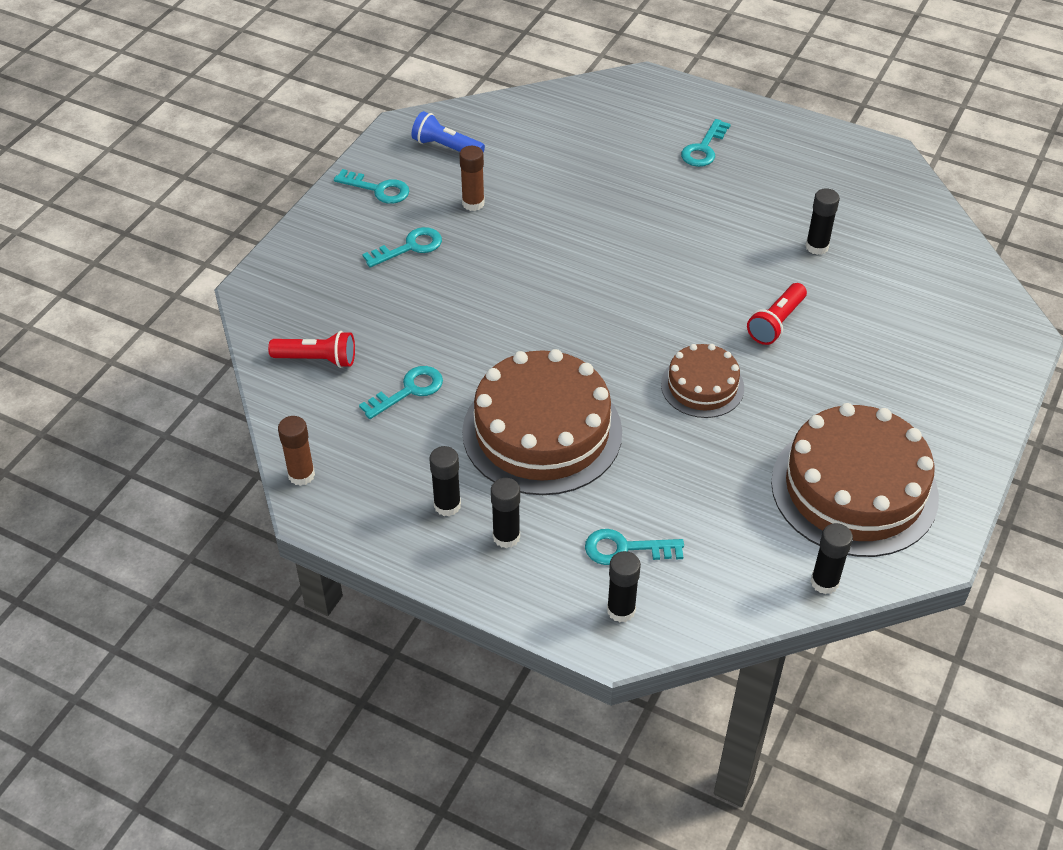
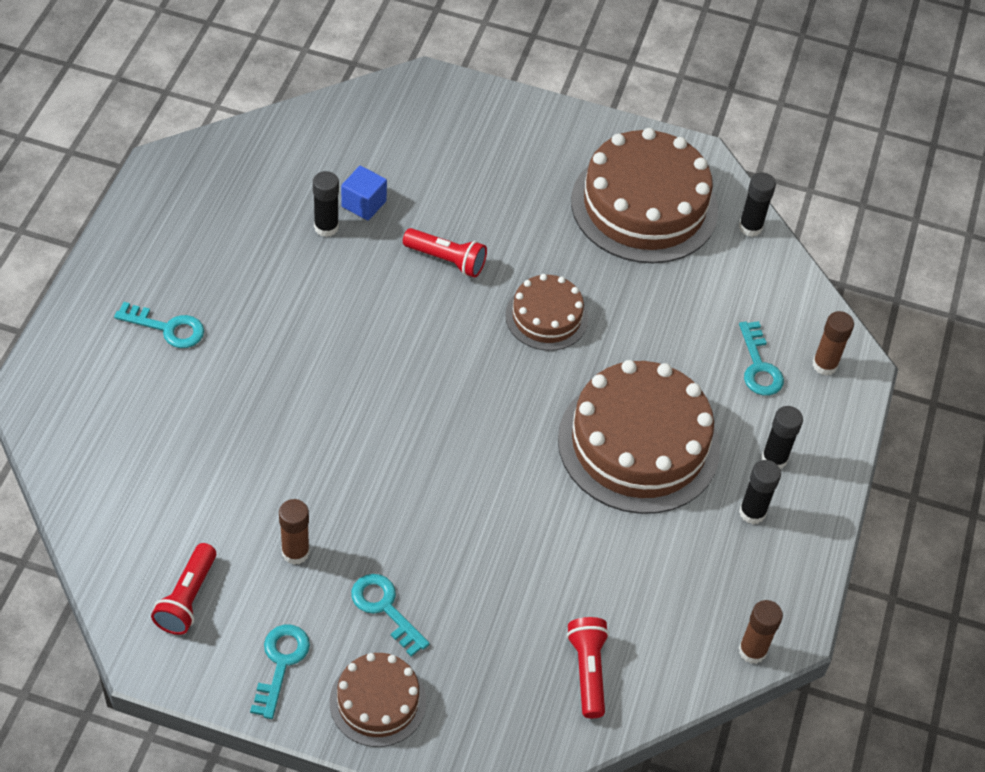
camera: 105 degrees left, 5 degrees up
turquoise key [359,366,443,419] -> none
blue flashlight [411,111,485,152] -> red flashlight [151,543,216,635]
black glue stick [607,551,641,622] -> brown glue stick [813,311,854,376]
none -> brown cake [330,653,426,747]
none -> blue cube [341,166,387,220]

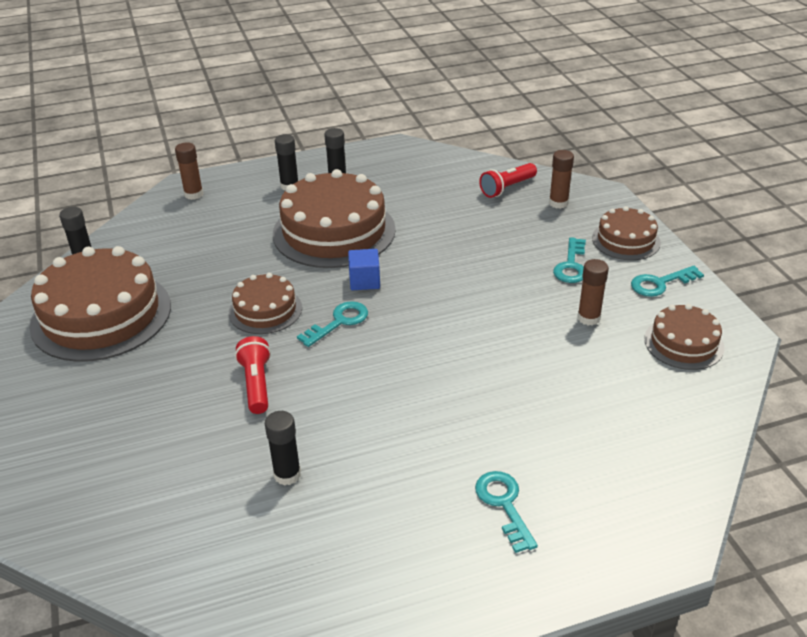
camera: 120 degrees left, 15 degrees down
red flashlight [151,543,216,635] -> brown cake [644,304,724,370]
blue cube [341,166,387,220] -> blue cube moved to [348,249,380,290]
turquoise key [739,321,784,395] -> turquoise key moved to [297,301,368,347]
brown glue stick [739,600,783,664] -> brown glue stick moved to [549,150,574,209]

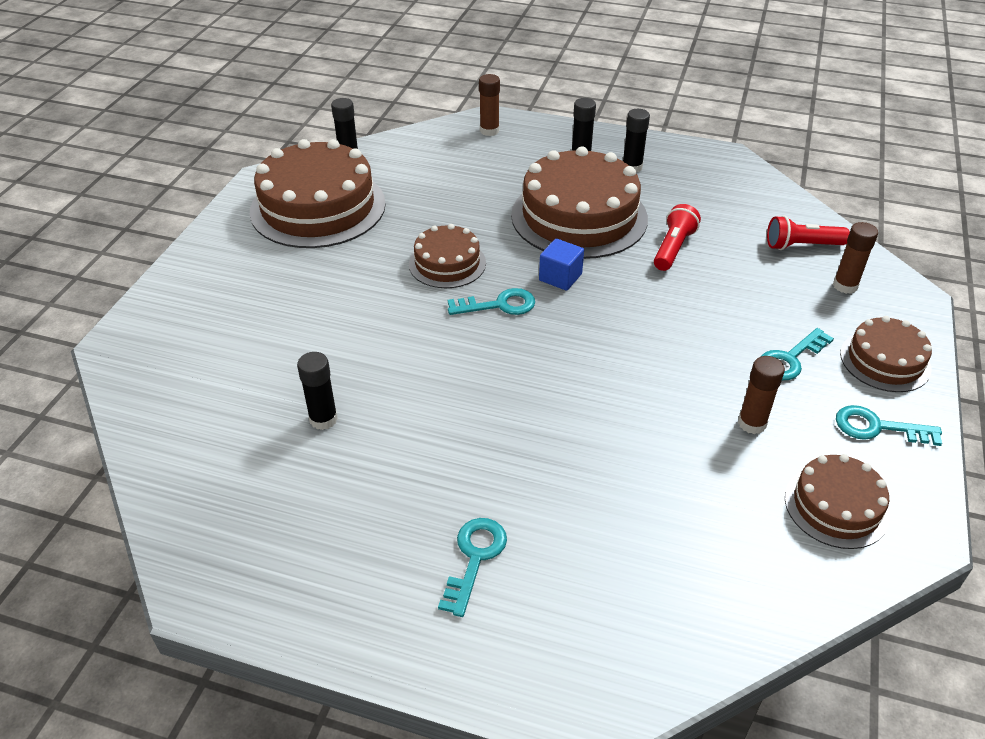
camera: 35 degrees right, 5 degrees up
red flashlight [235,336,271,414] -> red flashlight moved to [654,204,701,271]

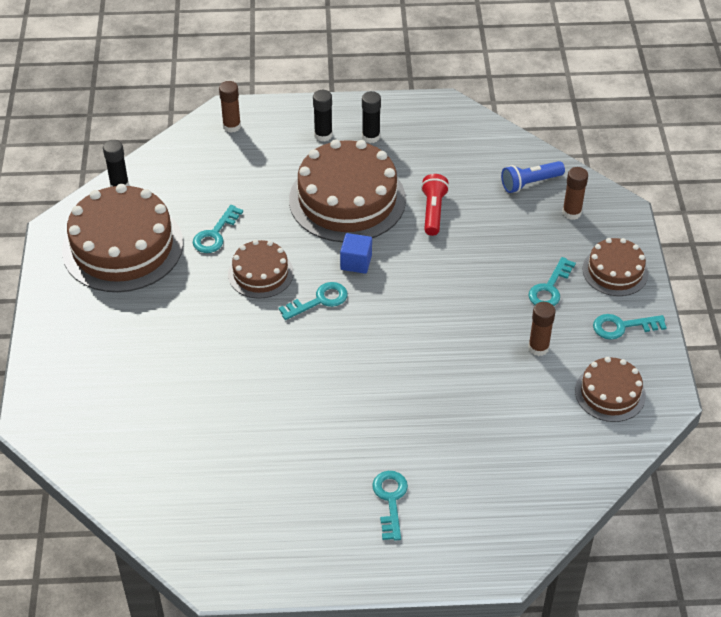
camera: 20 degrees left, 5 degrees up
black glue stick [297,352,338,430] -> none
red flashlight [767,216,850,250] -> blue flashlight [501,161,565,193]
none -> turquoise key [193,205,243,253]

